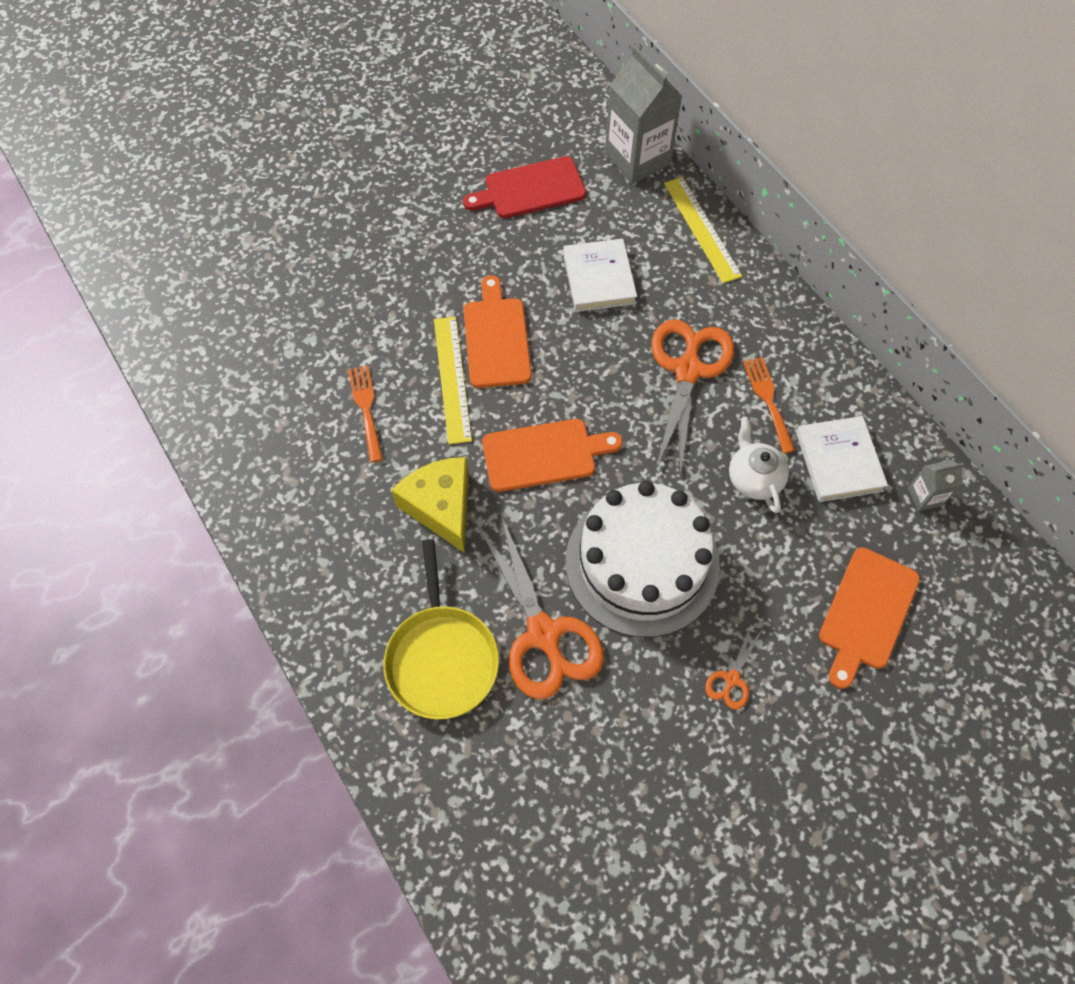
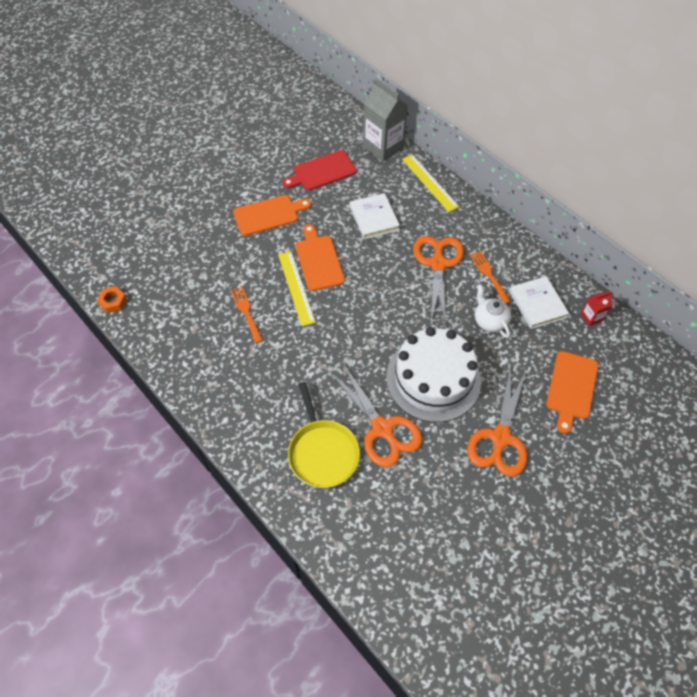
camera: 10 degrees left, 5 degrees down
yellow cheese [391,457,469,553] -> none
orange cutting board [482,419,622,492] -> orange cutting board moved to [233,195,311,236]
orange scissors [705,625,762,710] -> orange scissors [467,366,527,477], size x2.21
grey carton [908,460,964,511] -> red carton [581,292,613,326]
none -> orange nut [97,286,127,313]

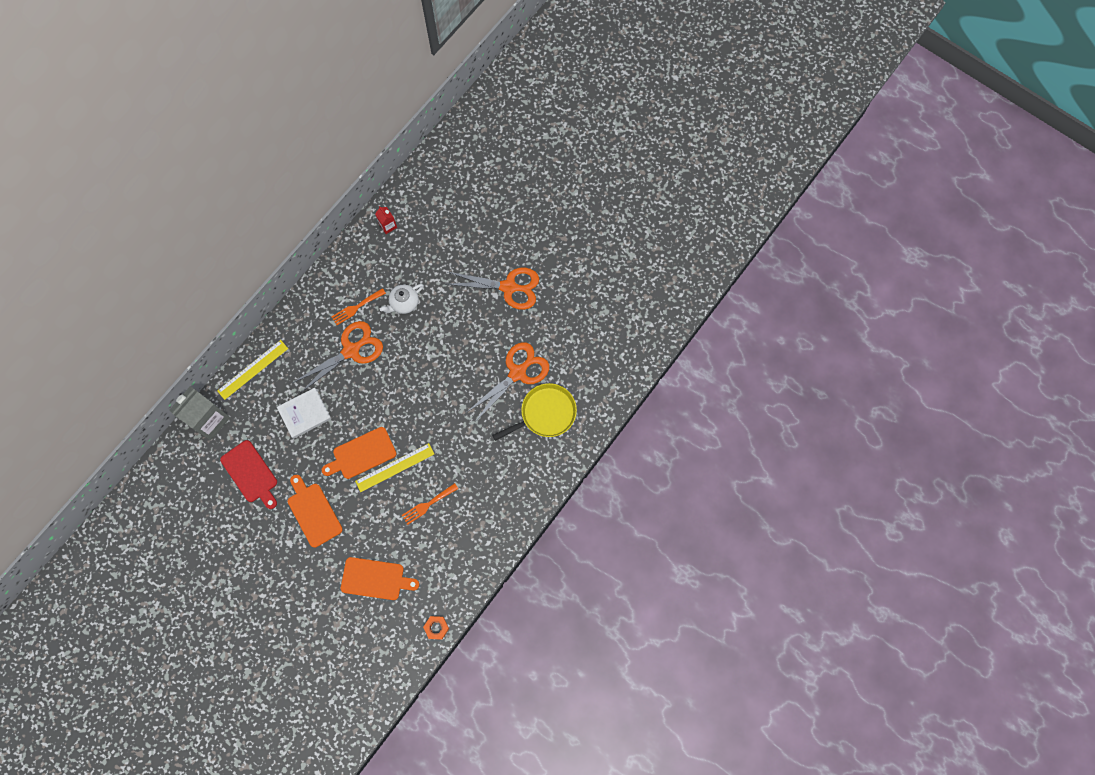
camera: 100 degrees left, 15 degrees up
white cake [386,327,481,422] -> none
orange scissors [413,236,464,324] -> orange scissors turned 150 degrees clockwise [293,321,383,393]
white book [509,276,569,329] -> none
orange cutting board [546,351,598,434] -> orange cutting board moved to [341,557,419,600]

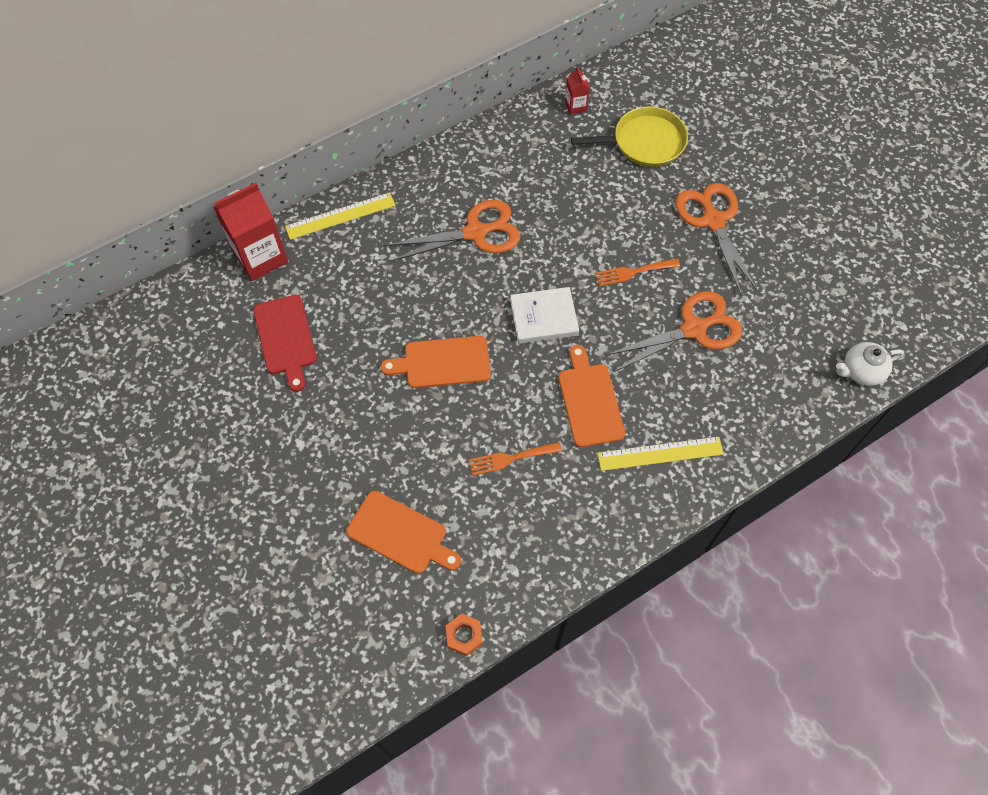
camera: 20 degrees right, 10 degrees down
grey carton [169,386,230,440] -> red carton [213,183,288,281]
white book [277,388,331,439] -> white book moved to [510,287,579,344]
orange cutting board [288,475,343,548] -> orange cutting board moved to [558,345,625,447]
orange fork [331,288,386,325] -> orange fork moved to [595,259,680,286]
yellow ruler [355,443,434,492] -> yellow ruler moved to [597,437,724,471]
white teapot [380,284,424,314] -> white teapot moved to [836,342,904,386]
orange scissors [446,268,539,310] -> orange scissors turned 135 degrees counterclockwise [675,183,758,296]
yellow pan [492,383,577,441] -> yellow pan moved to [571,106,688,167]

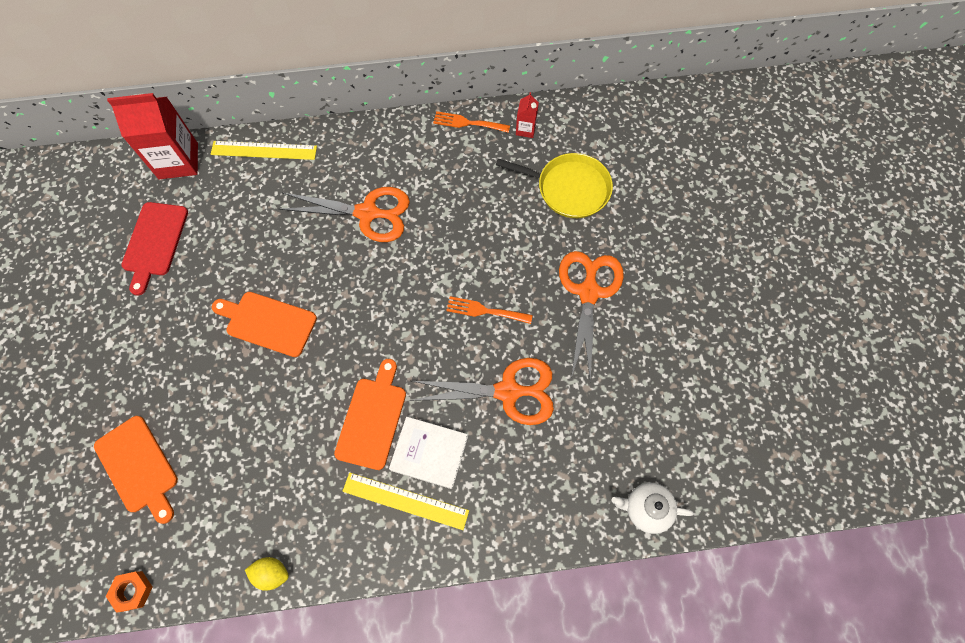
camera: 25 degrees right, 5 degrees up
orange fork [469,442,562,476] -> orange fork moved to [433,111,510,133]
white book [510,287,579,344] -> white book moved to [389,417,468,489]
none -> yellow lemon [245,557,289,591]

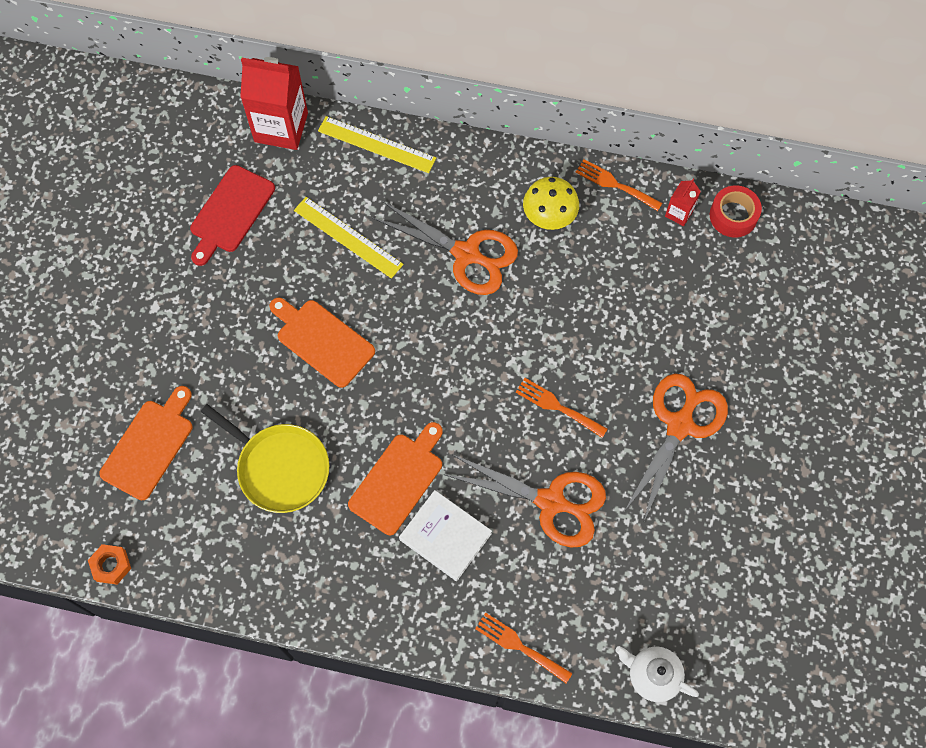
camera: 20 degrees right, 0 degrees up
orange cutting board [94,416,178,524] -> orange cutting board turned 135 degrees counterclockwise [99,386,192,500]
yellow lemon [245,557,289,591] -> none
yellow ruler [342,473,469,530] -> yellow ruler moved to [294,197,404,279]
yellow pan [496,153,613,218] -> yellow pan moved to [201,404,329,513]
none -> orange fork [475,612,572,683]
none -> yellow mushroom [523,177,579,230]
none -> red tape [710,185,762,238]

